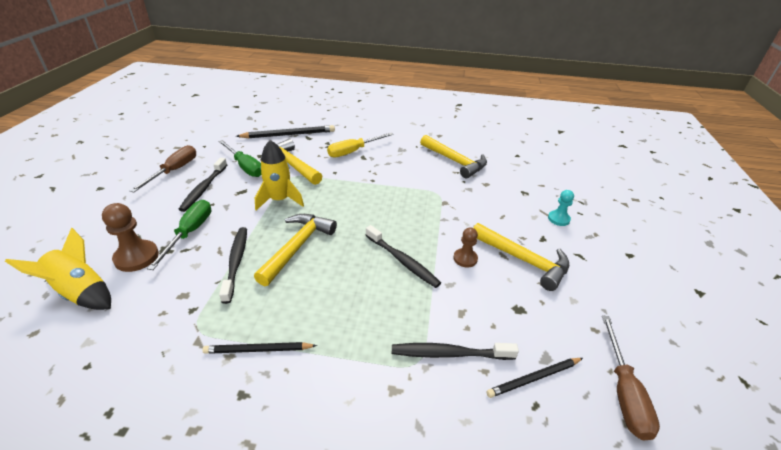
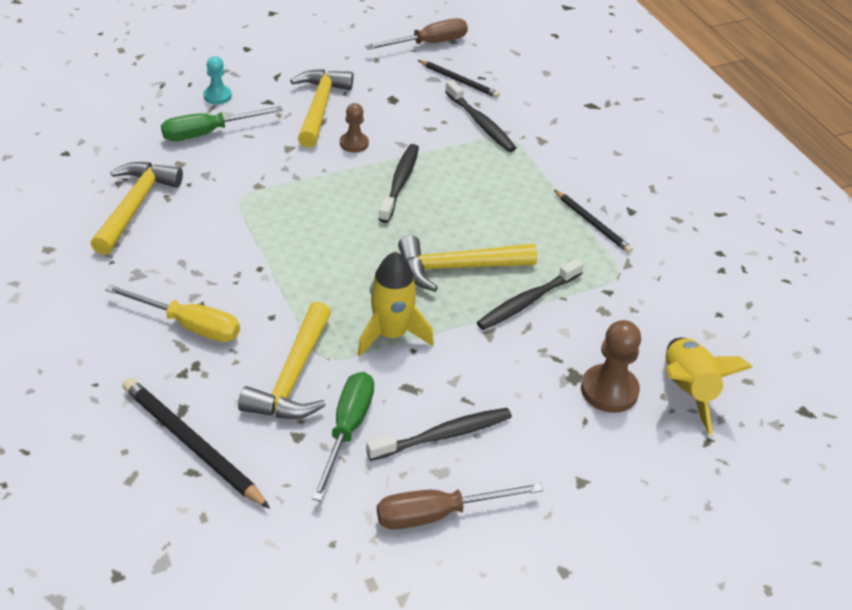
camera: 125 degrees left, 5 degrees up
green screwdriver [147,200,211,270] -> green screwdriver moved to [161,106,283,141]

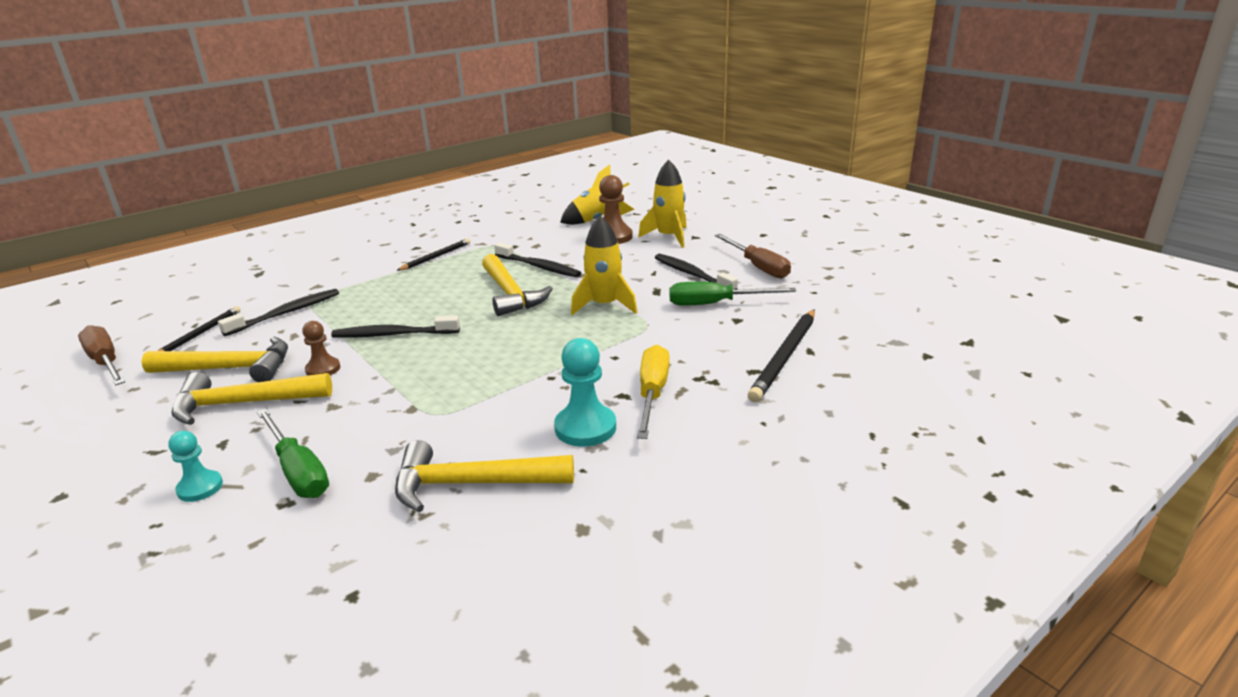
camera: 100 degrees left, 15 degrees down
yellow hammer [238,302,331,419] -> yellow hammer moved to [142,337,288,382]
none -> turquoise pawn [554,338,616,447]
none -> yellow rocket [638,160,687,248]

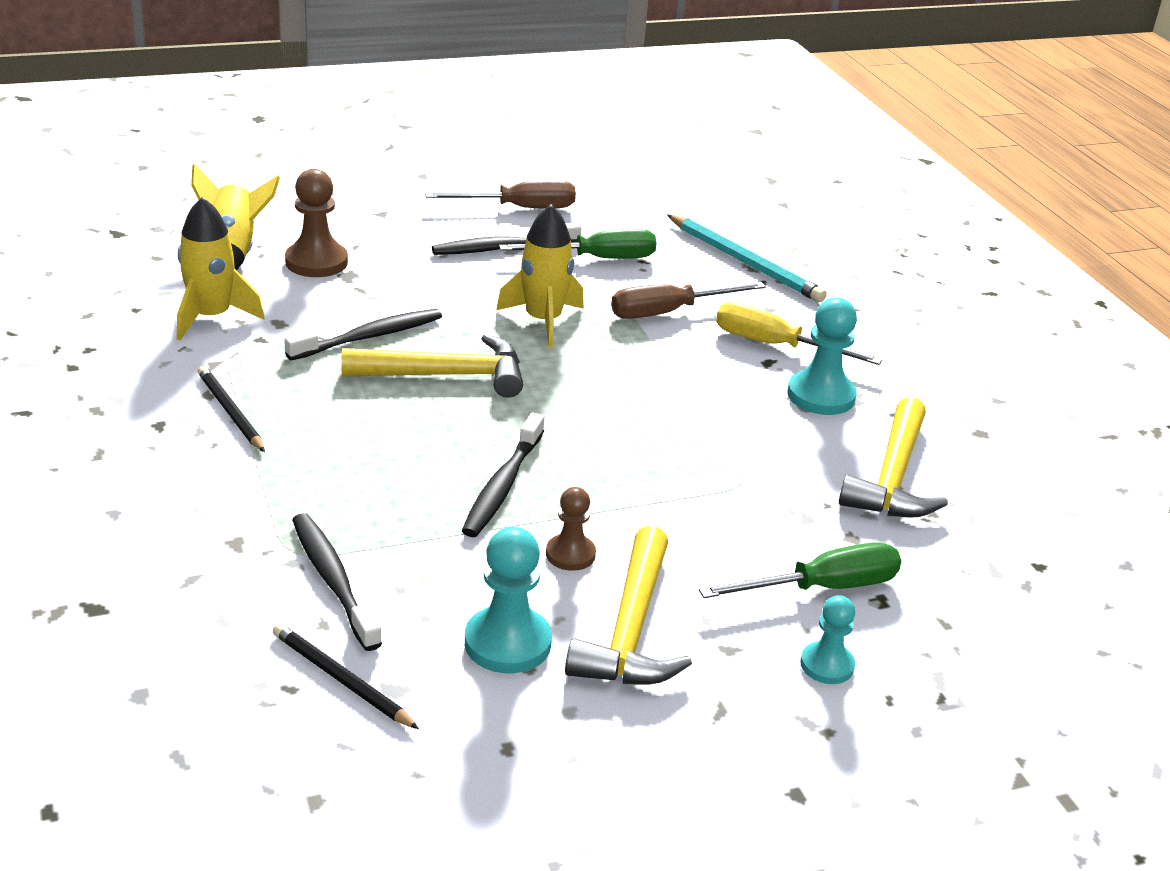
camera: 75 degrees left, 5 degrees up
brown screwdriver [78,325,125,385] -> brown screwdriver moved to [611,282,766,319]
yellow hammer [142,337,288,382] -> turquoise pawn [465,527,552,673]
yellow rocket [638,160,687,248] -> yellow rocket moved to [177,197,265,341]
green screwdriver [669,282,796,306] -> green screwdriver turned 120 degrees counterclockwise [499,229,657,259]
black pencil [748,309,815,402] -> turquoise pencil [667,214,827,302]

